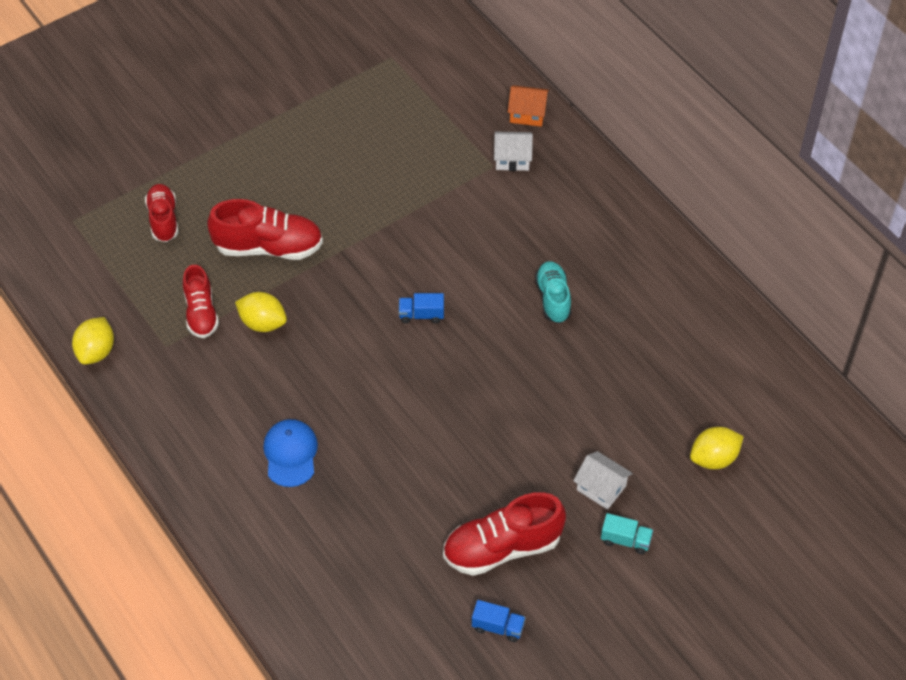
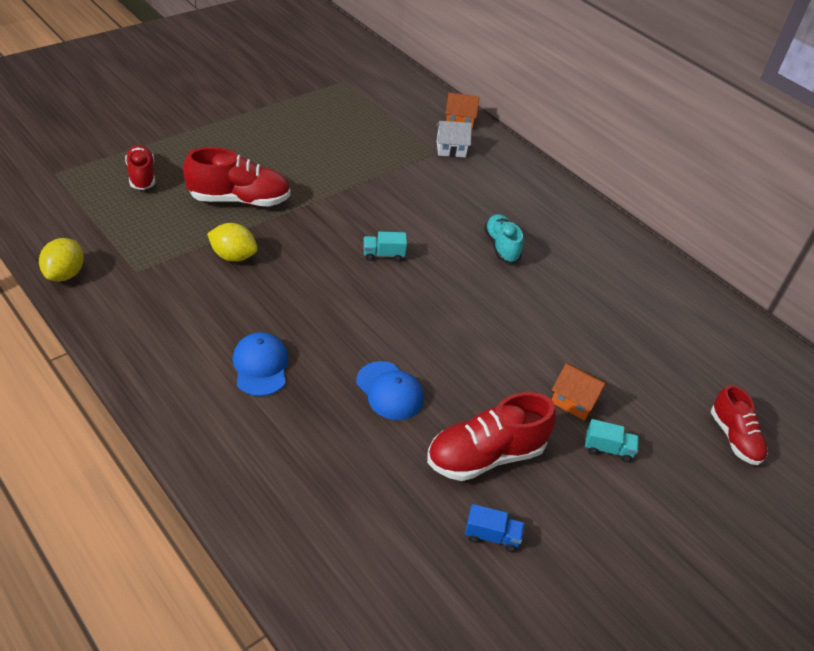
camera: 10 degrees left, 10 degrees down
red shoe [183,265,219,338] -> red shoe moved to [711,385,768,465]
blue truck [399,293,444,323] -> turquoise truck [363,232,407,262]
white house [573,451,633,510] -> orange house [552,363,608,421]
yellow lemon [690,427,744,469] -> none
none -> blue cap [356,361,424,420]

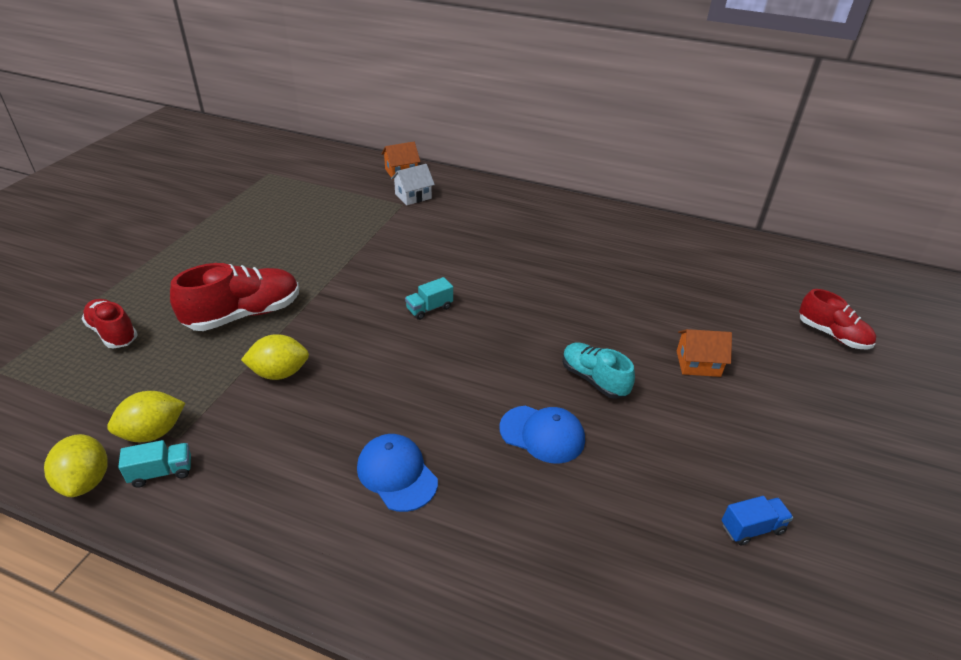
camera: 25 degrees left, 5 degrees down
red shoe [427,392,556,481] -> none
turquoise shoe [484,214,523,263] -> turquoise shoe moved to [562,343,635,399]
turquoise truck [585,419,639,463] -> turquoise truck moved to [118,440,191,488]
none -> yellow lemon [107,391,185,442]

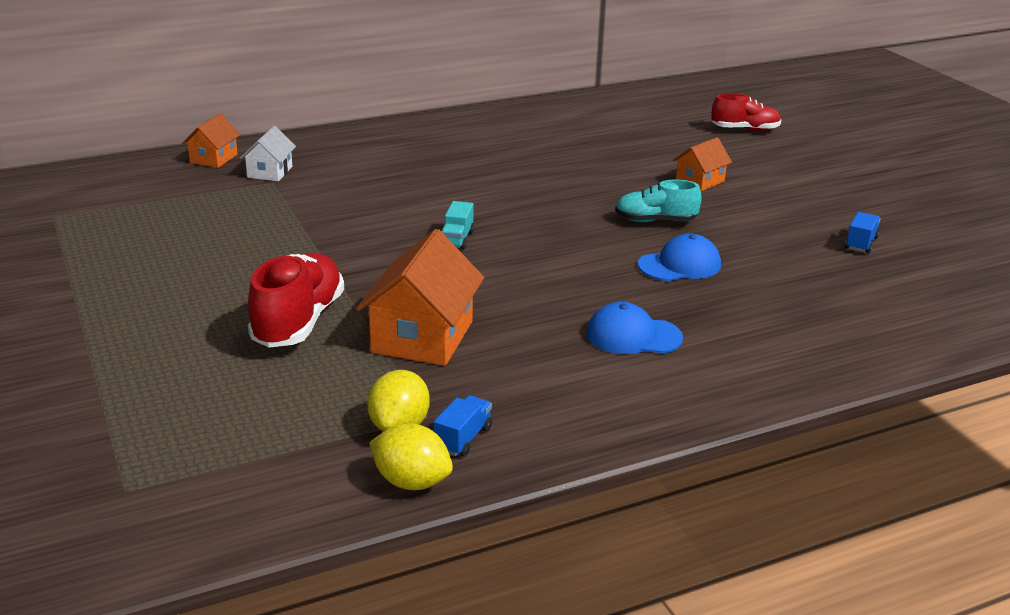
camera: 45 degrees left, 10 degrees down
red shoe [81,299,138,348] -> none
turquoise truck [118,440,191,488] -> blue truck [434,395,492,457]
yellow lemon [241,334,309,380] -> orange house [356,229,484,366]

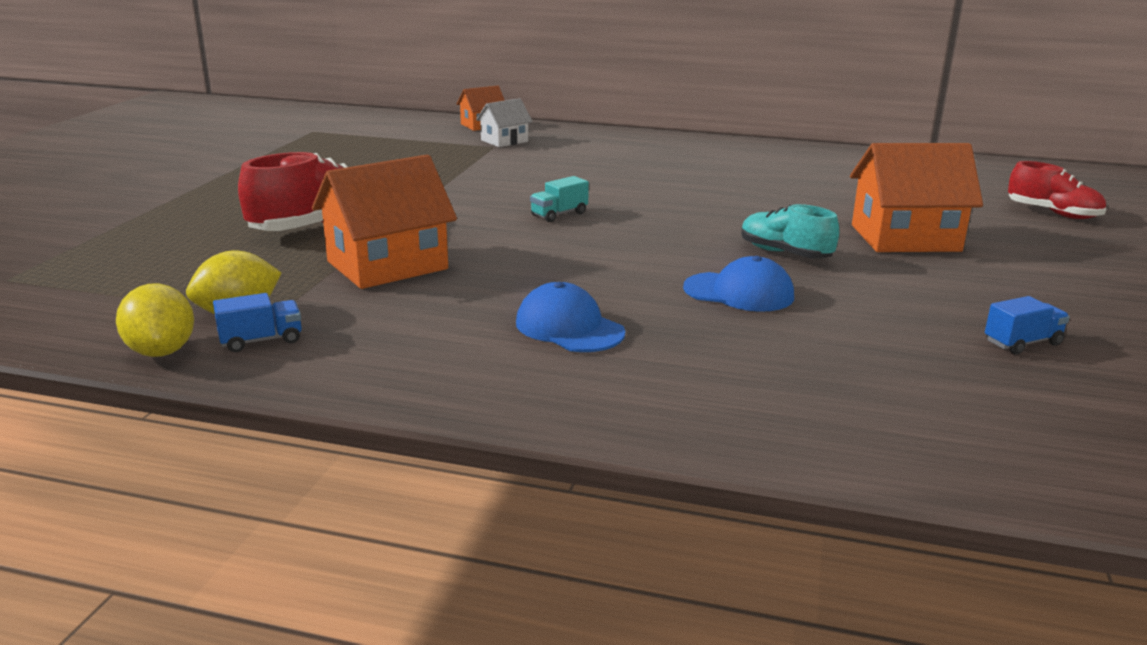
camera: 40 degrees right, 5 degrees down
orange house [673,137,732,191] -> orange house [850,143,983,252], size x1.81

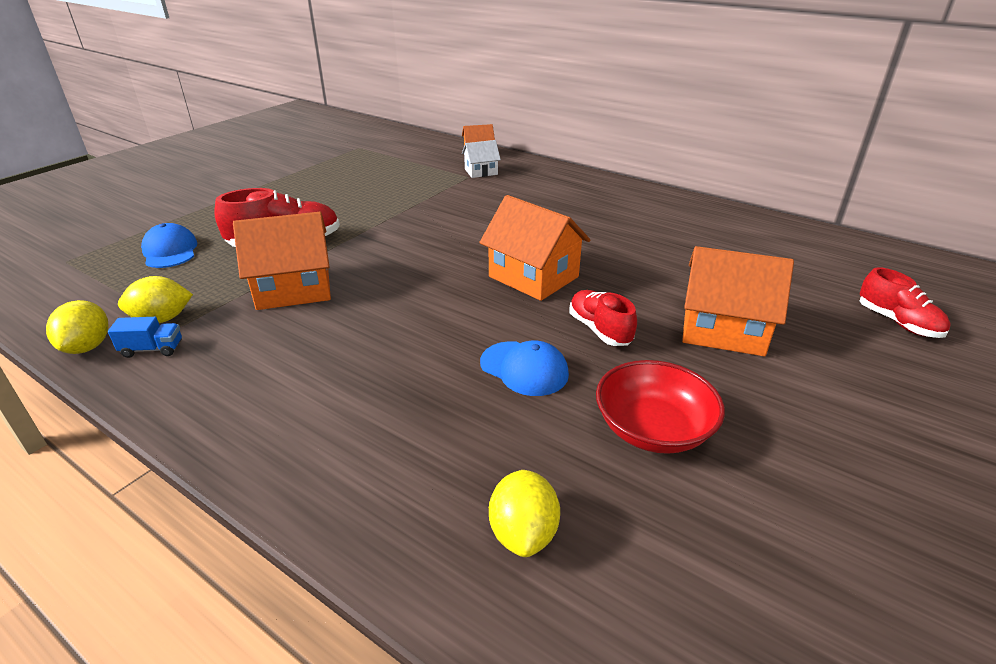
camera: 20 degrees right, 10 degrees up
blue cap [516,282,625,352] -> blue cap moved to [141,223,198,268]
turquoise truck [530,176,589,222] -> none
turquoise shoe [741,204,839,259] -> red shoe [569,290,637,346]
blue truck [985,296,1070,355] -> none
none -> orange house [479,195,590,301]
none -> yellow lemon [489,470,560,557]
none -> red bowl [596,360,725,454]

